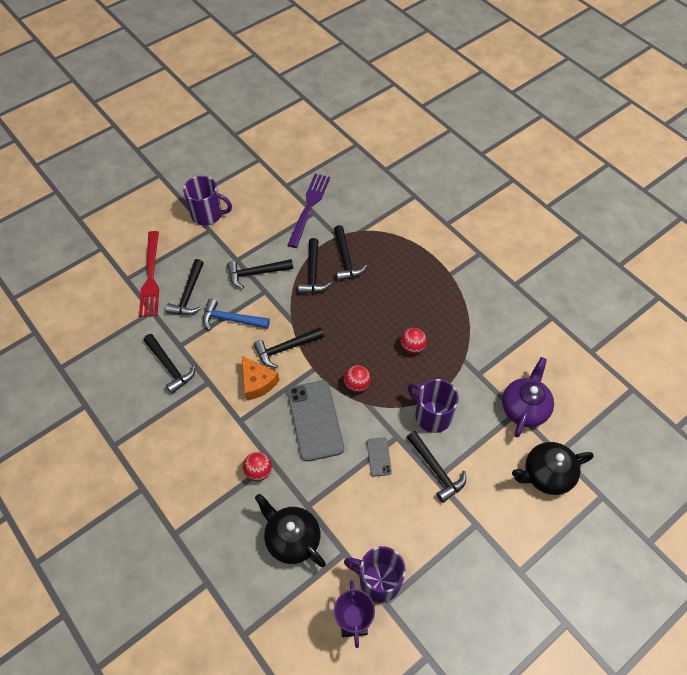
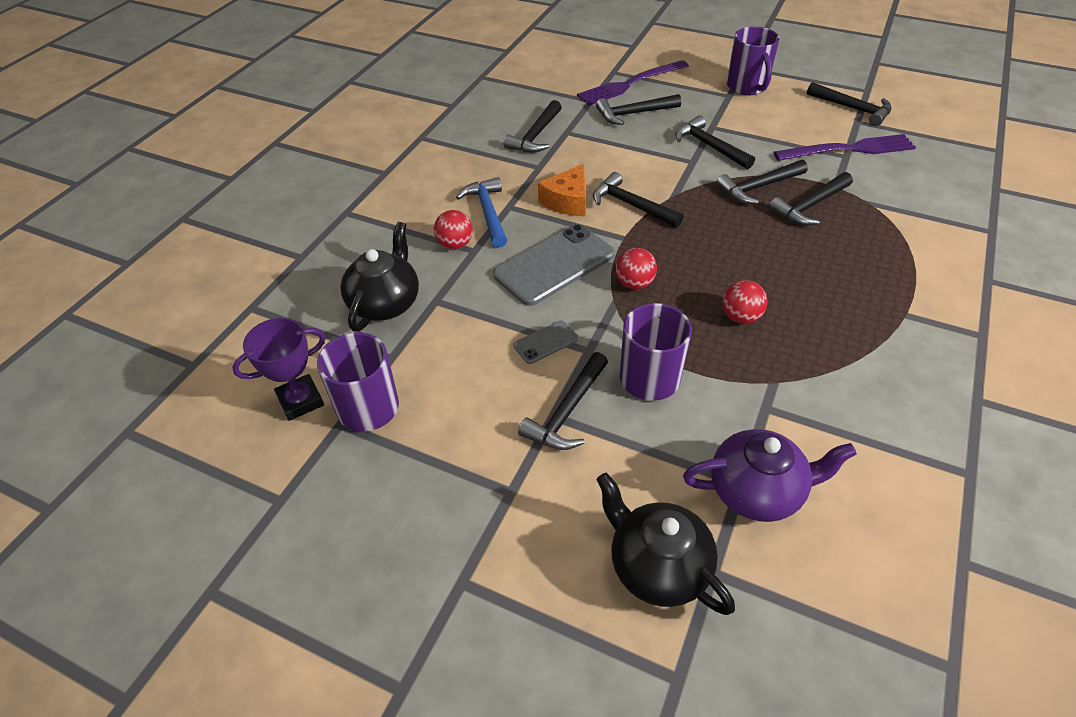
camera: 65 degrees right, 10 degrees down
red fork [139,231,159,317] -> purple fork [577,60,689,105]
blue hammer [203,299,270,330] -> blue hammer moved to [456,177,507,247]
none -> black hammer [807,82,891,126]

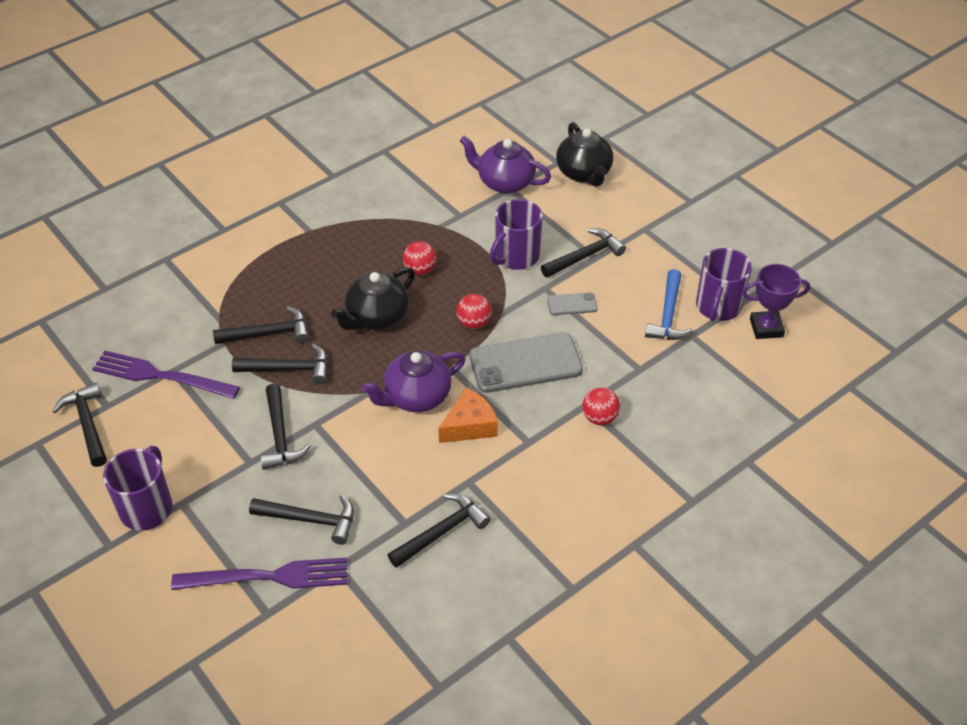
camera: 155 degrees left, 0 degrees up
black teapot [340,222,419,332] -> black teapot moved to [331,267,415,330]
blue hammer [456,177,507,247] -> blue hammer moved to [645,269,693,340]
black hammer [593,172,684,228] -> purple teapot [361,351,466,412]

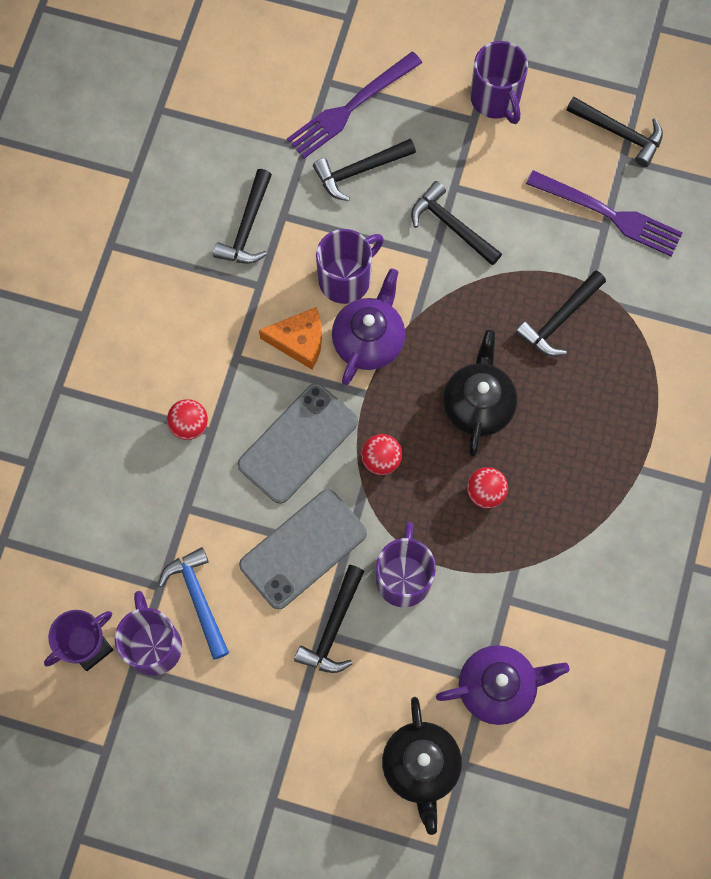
camera: 145 degrees right, 25 degrees up
purple fork [92,351,240,399] -> purple fork turned 45 degrees clockwise [526,170,682,256]
black hammer [232,344,328,385] -> none
orange cheese [438,387,498,443] -> orange cheese turned 105 degrees counterclockwise [259,307,322,369]
grey phone [547,293,597,315] -> grey phone [239,489,367,609], size x2.13
black teapot [556,122,614,187] -> black teapot turned 135 degrees counterclockwise [382,697,462,835]
none -> purple mug [316,229,384,304]

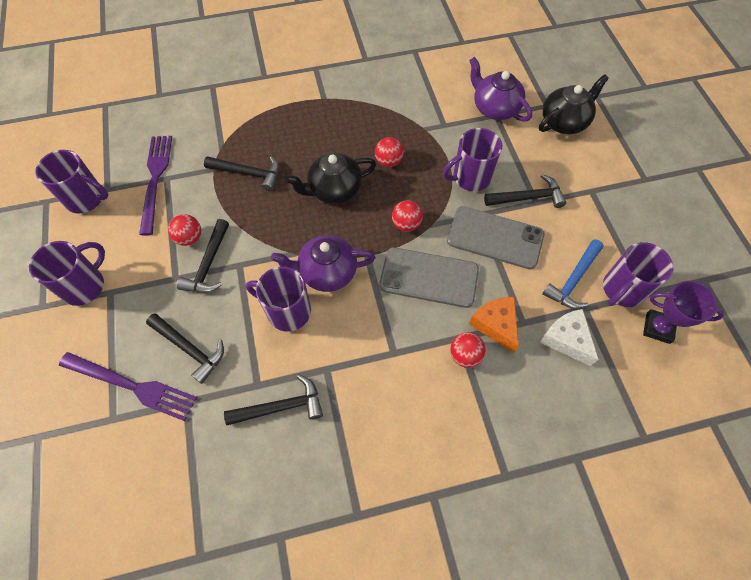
camera: 120 degrees left, 10 degrees down
orange cheese [259,307,322,369] -> orange cheese moved to [469,297,519,353]
black hammer [566,97,663,167] -> purple mug [35,150,108,213]
none -> red ball [168,214,201,246]
none -> white cheese [540,309,599,366]

